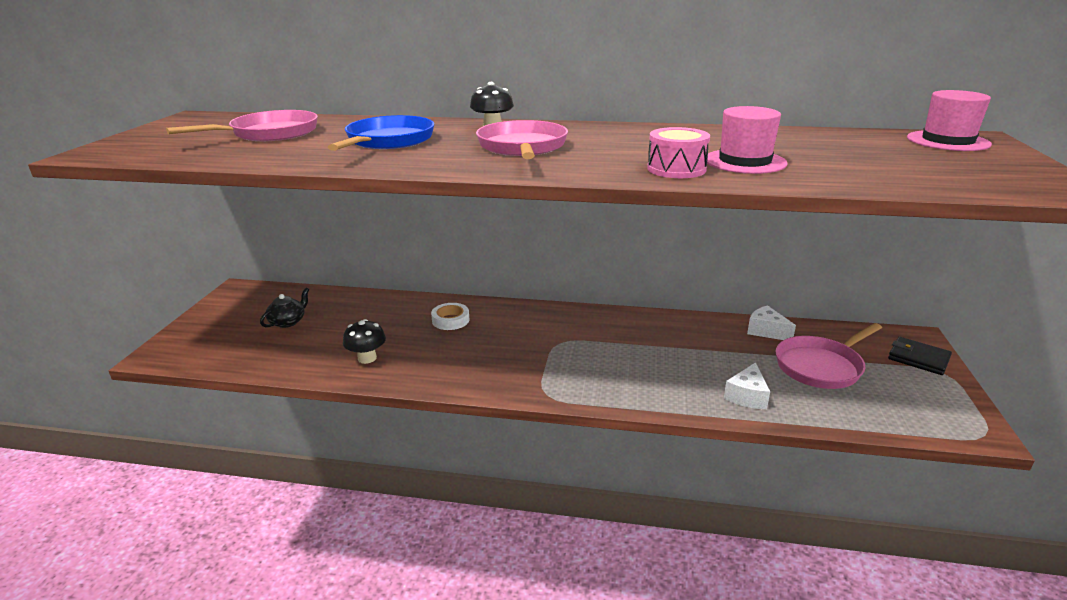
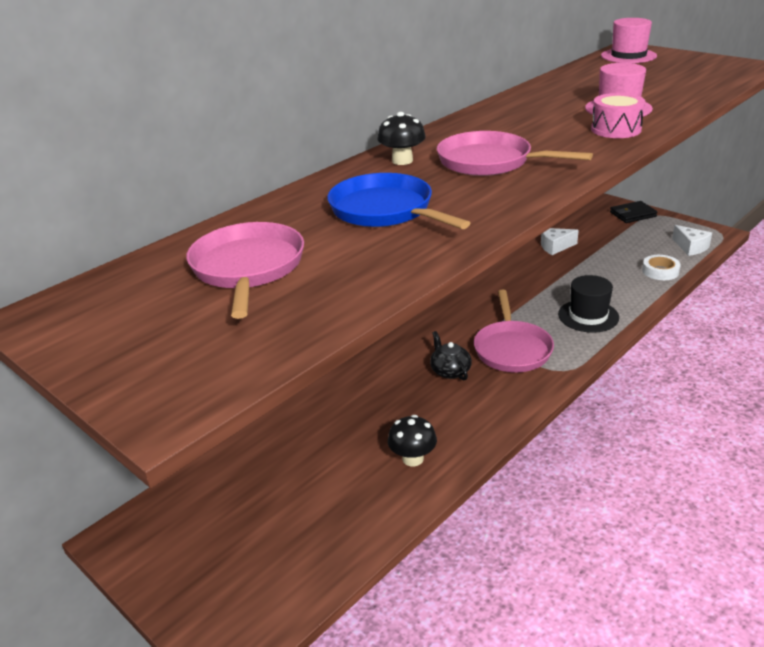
camera: 55 degrees left, 5 degrees up
black teapot [260,288,309,328] -> black teapot moved to [430,331,472,380]
white tape [431,303,469,330] -> white tape moved to [642,255,681,280]
white cheese [724,362,770,409] -> white cheese moved to [672,225,712,256]
pink pan [776,323,882,389] -> pink pan moved to [474,290,554,372]
none -> black hat [558,275,619,333]

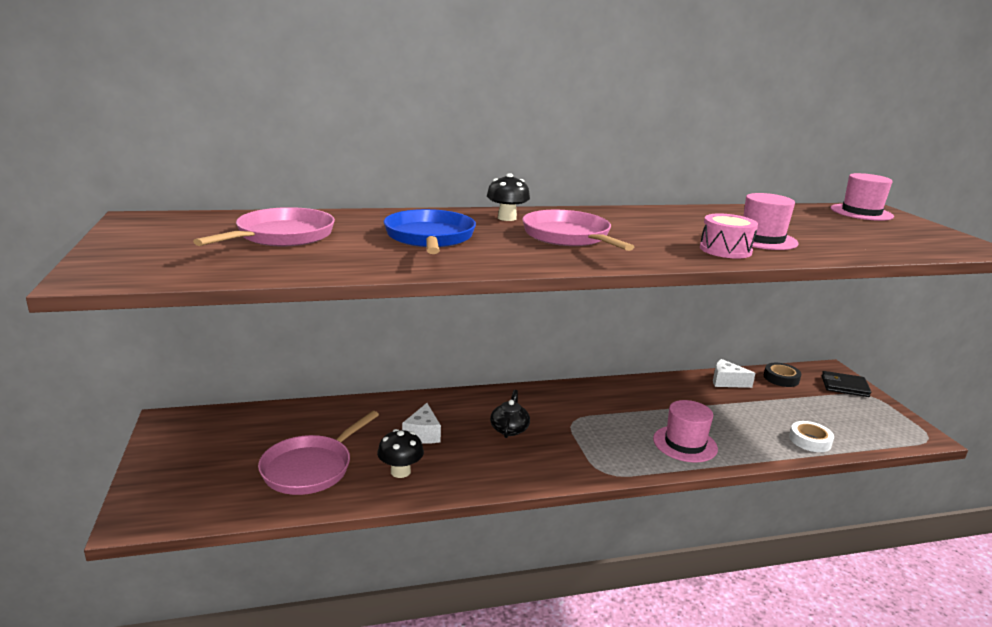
camera: 30 degrees right, 10 degrees down
pink pan [474,290,554,372] -> pink pan moved to [258,411,379,495]
black hat [558,275,619,333] -> pink hat [653,400,718,462]
white cheese [672,225,712,256] -> white cheese moved to [402,403,441,444]
none -> black tape [764,363,801,387]

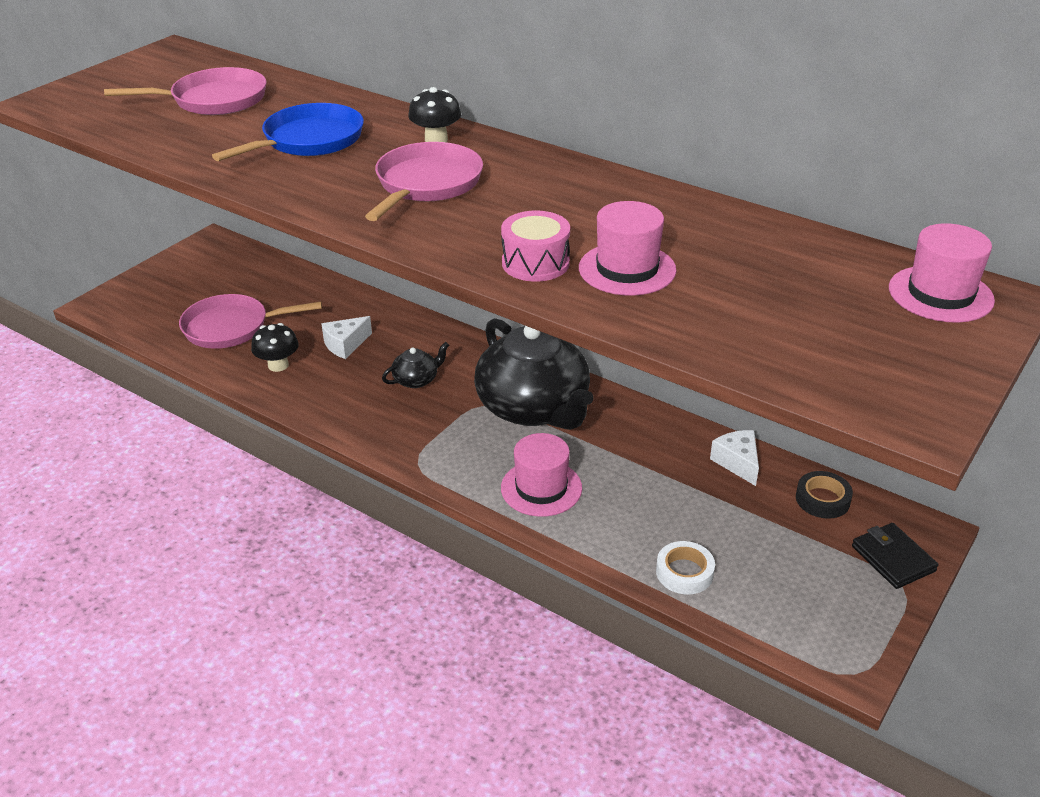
camera: 50 degrees right, 15 degrees up
none -> black teapot [474,318,594,430]

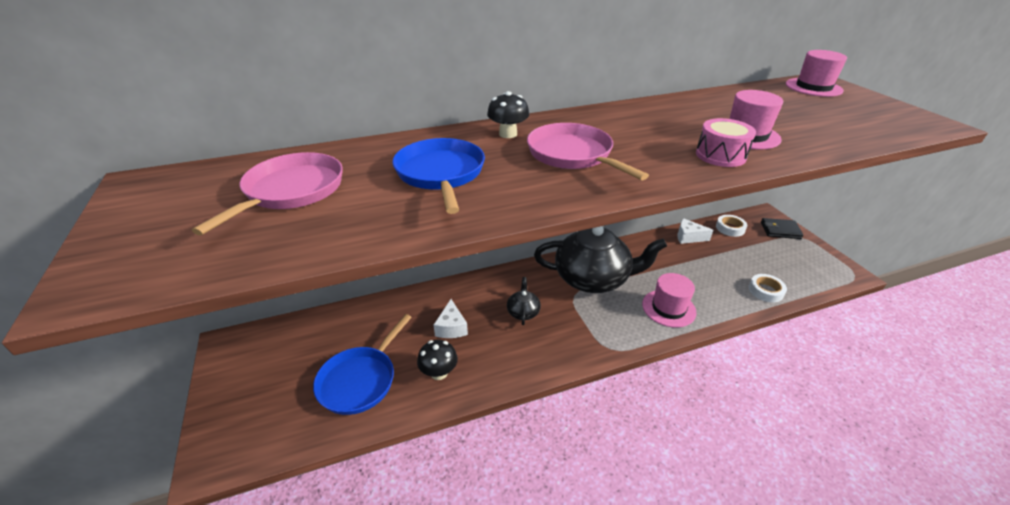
camera: 55 degrees left, 0 degrees up
pink pan [179,294,322,349] -> blue pan [313,314,412,415]
black tape [796,471,853,518] -> white tape [716,215,747,237]

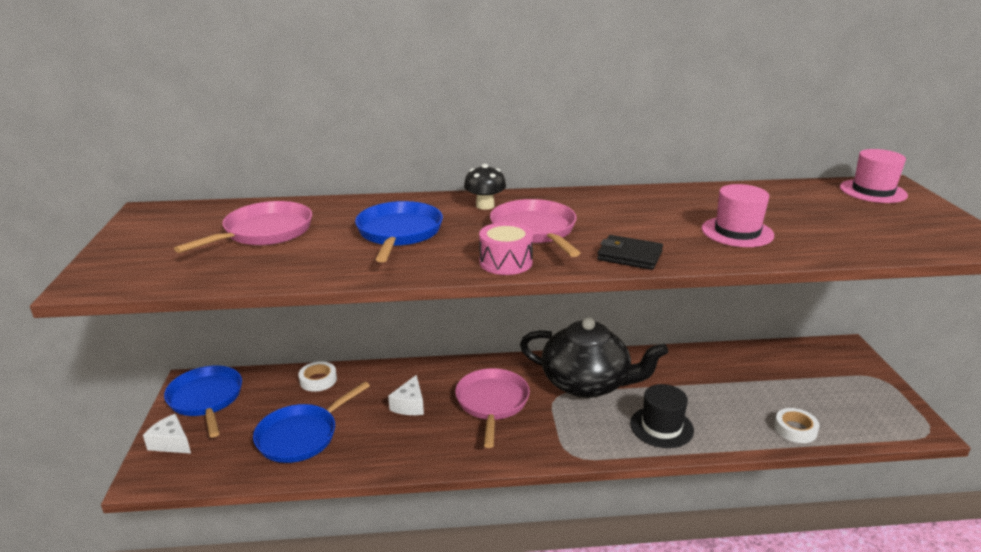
camera: 15 degrees right, 10 degrees down
black mushroom [417,340,458,380] -> none
black teapot [507,277,541,325] -> pink pan [455,368,530,448]
pink hat [642,273,697,328] -> black hat [630,384,694,448]
white cheese [677,218,713,244] -> white cheese moved to [143,414,191,454]
pink drum [696,118,756,167] -> pink drum moved to [479,222,533,275]
white tape [716,215,747,237] -> white tape moved to [298,361,337,392]
black wallet [761,218,804,239] -> black wallet moved to [597,235,663,270]
none -> blue pan [164,365,242,438]

